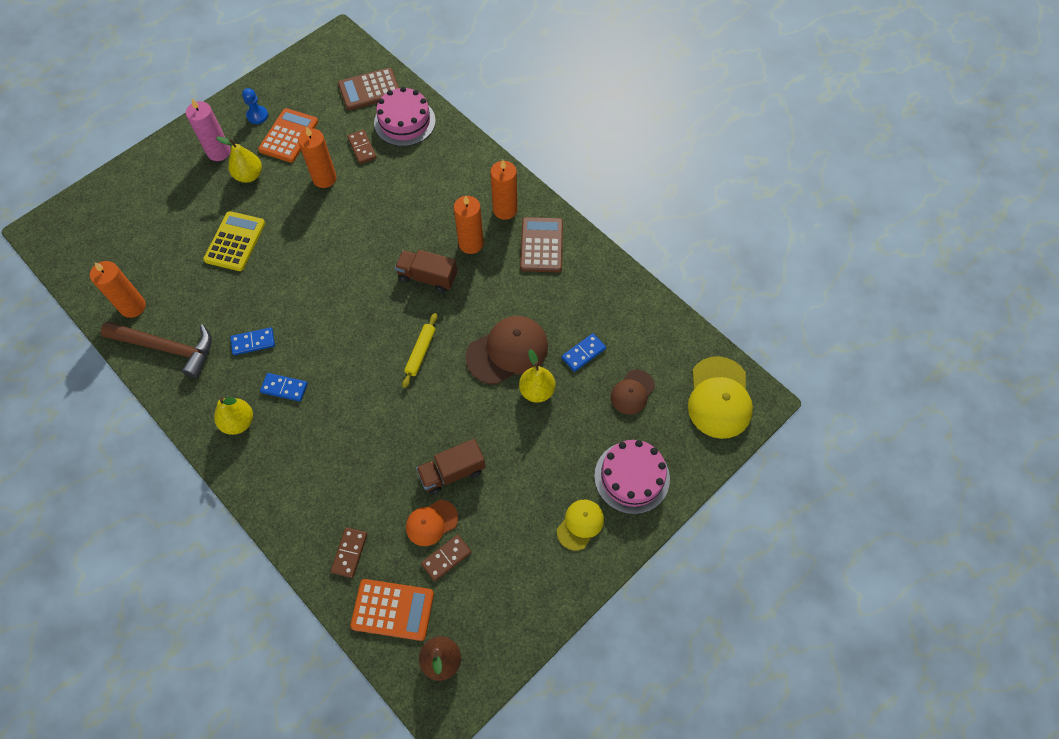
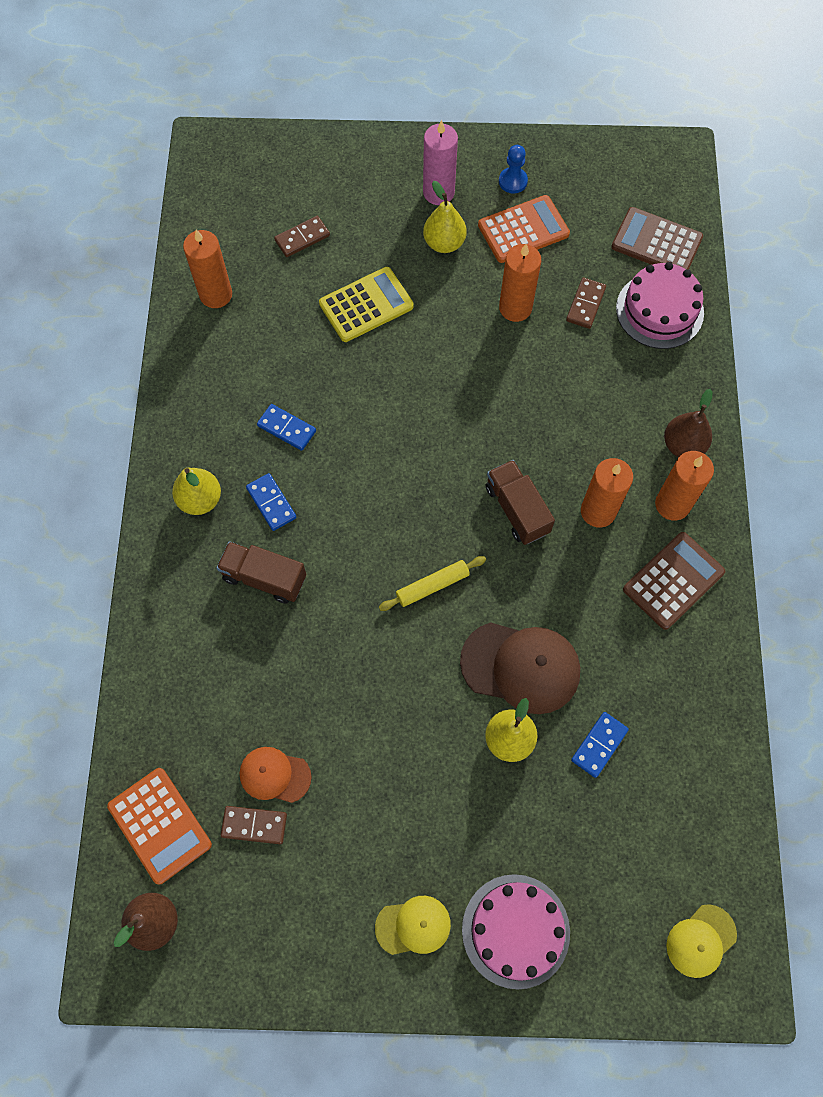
camera: 45 degrees right, 5 degrees up
brown hammer [101,321,212,378] -> none
brown domino [331,527,367,578] -> brown domino moved to [274,216,330,257]
brown truck [416,439,486,495] -> brown truck moved to [217,541,306,604]
blue domino [562,333,606,372] -> blue domino turned 60 degrees counterclockwise [571,712,629,778]
brown cap [611,370,655,414] -> none
yellow cap [688,356,753,439] -> yellow cap [666,904,737,978], size x0.58
none -> brown pear [664,389,712,457]

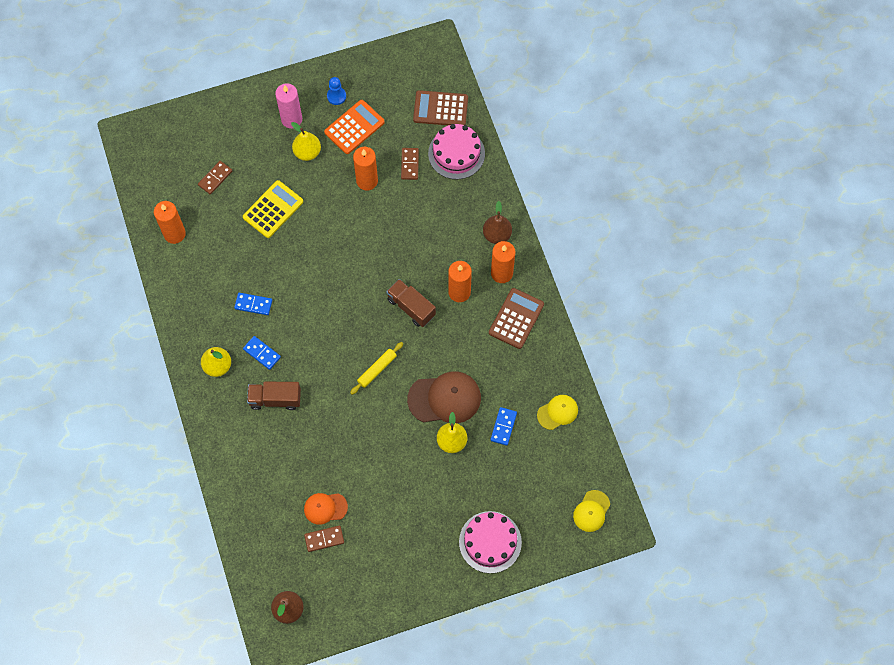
camera: 20 degrees left, 0 degrees up
orange calculator [107,768,212,884] -> none
yellow cap [375,896,451,955] -> yellow cap moved to [537,395,578,430]

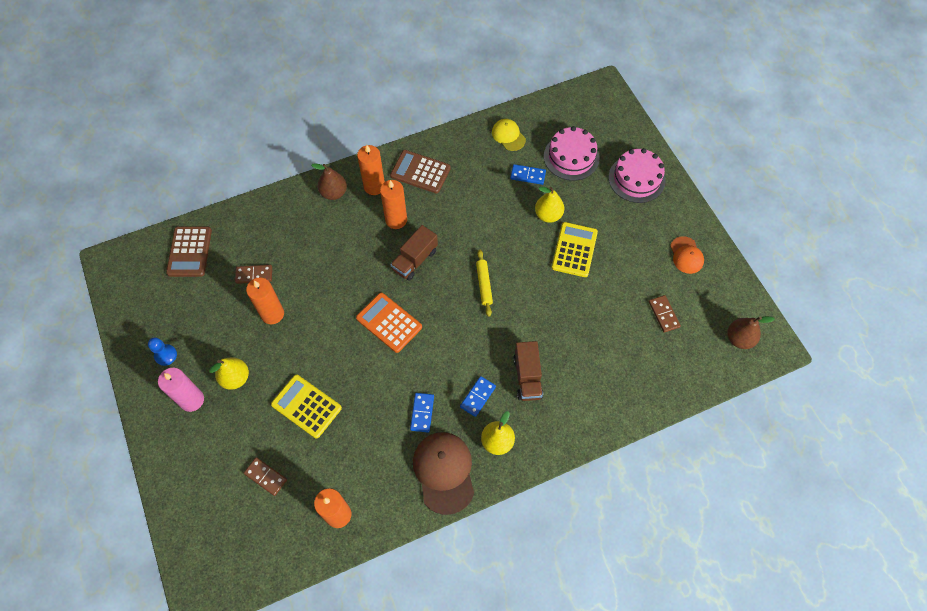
camera: 95 degrees left, 5 degrees down
orange cap [304,493,348,525] -> orange cap moved to [670,236,704,274]
orange calculator [324,100,385,154] -> orange calculator moved to [356,293,422,353]
yellow rolling pin [350,342,403,395] -> yellow rolling pin turned 45 degrees clockwise [476,250,493,317]
brown cap [407,371,481,423] -> brown cap moved to [413,432,474,515]
pink cake [428,124,485,179] -> pink cake moved to [544,126,600,181]
yellow cap [573,490,610,532] -> none
none -> yellow calculator [552,222,598,277]

